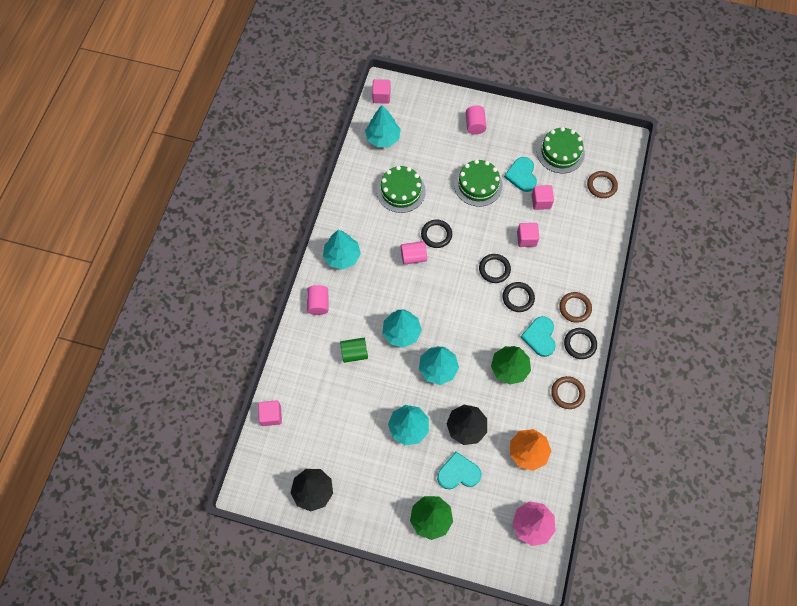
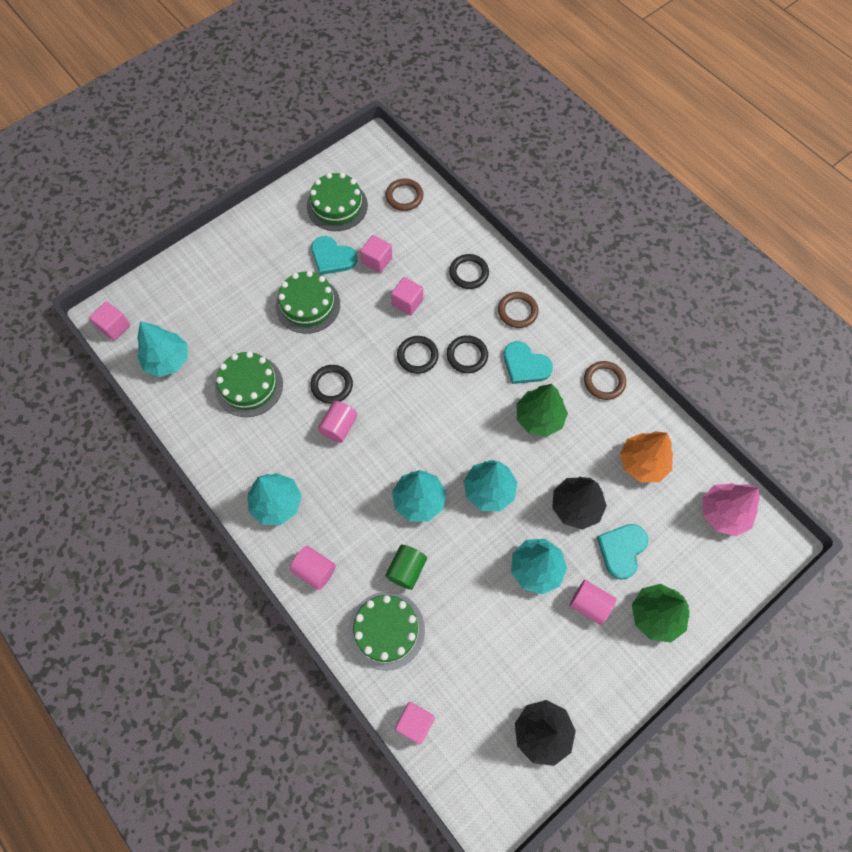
camera: 55 degrees left, 0 degrees up
pink cylinder [466,105,486,135] -> pink cylinder moved to [570,580,616,625]
black ring [564,328,597,359] -> black ring moved to [449,254,489,289]
none -> green cake [348,592,425,671]

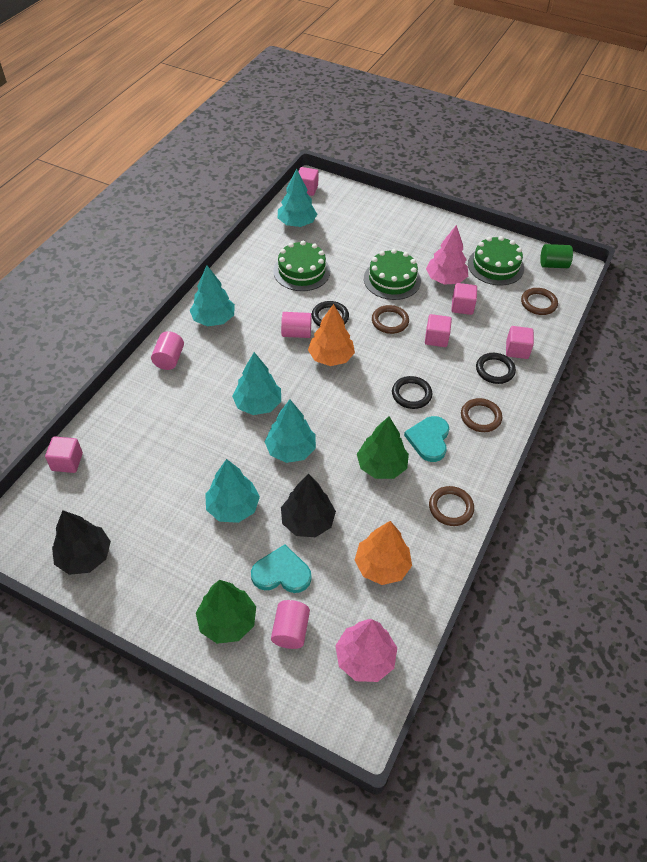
camera: 65 degrees right, 15 degrees down
turquoise heart [311,236,357,275] -> pink tree [426,225,468,285]
green cake [348,592,425,671] -> none
green cylinder [385,545,427,590] -> green cylinder moved to [540,244,573,268]
black ring [397,336,439,374] -> none
pink cylinder [570,580,616,625] -> pink cylinder moved to [271,600,310,649]
none -> orange tree [308,304,355,366]
none -> brown ring [372,305,409,334]
none -> pink cube [506,326,534,359]

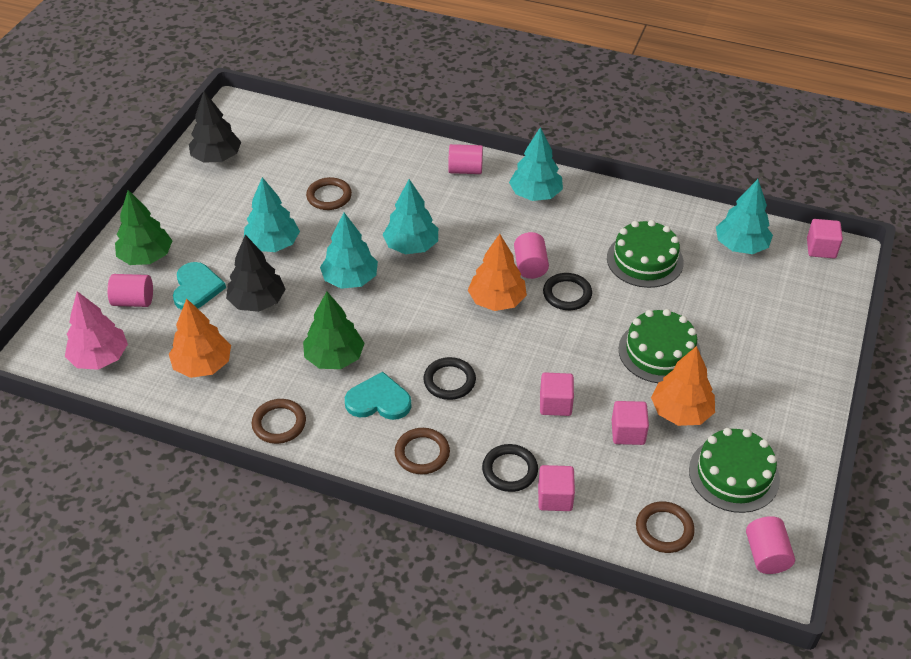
camera: 85 degrees right, 5 degrees down
pink cube [45,436,83,473] -> none
brown ring [372,305,409,334] -> brown ring moved to [306,177,352,210]
pink tree [426,225,468,285] -> orange tree [651,346,715,426]
green cylinder [540,244,573,268] -> pink cylinder [746,516,795,574]

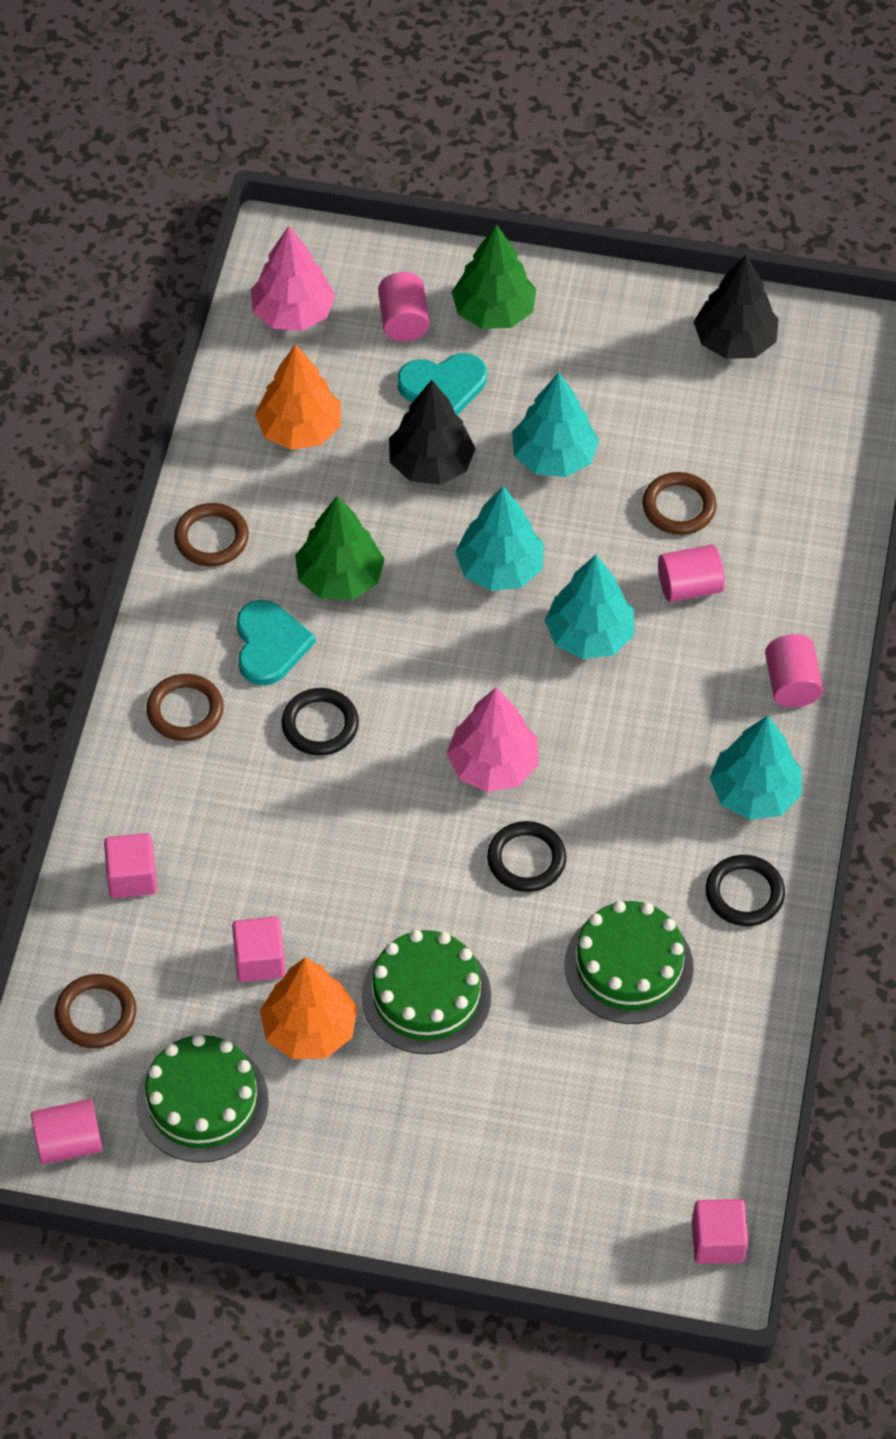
camera: 80 degrees right, 10 degrees up
orange tree [468,234,527,311] -> pink tree [447,687,539,792]
black ring [482,444,538,492] -> black ring moved to [705,855,785,926]
pink cylinder [514,232,549,279] -> pink cylinder moved to [658,544,725,602]
pink cube [540,373,574,416] -> none
turquoise tree [716,179,773,254] -> none

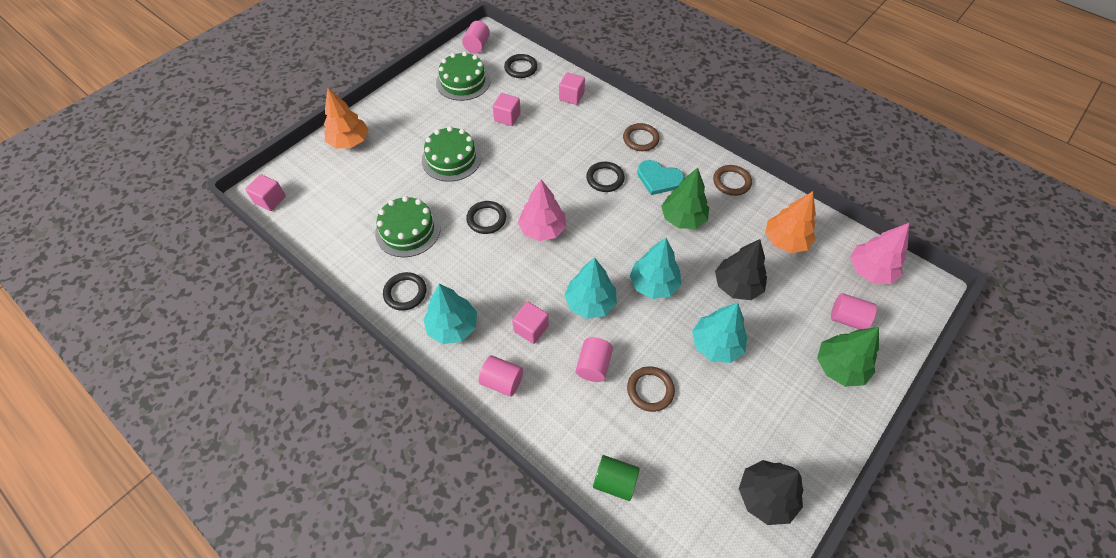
camera: 120 degrees right, 0 degrees up
brown ring [55,974,137,1048] -> black ring [504,54,538,78]
orange tree [260,958,357,1059] -> orange tree moved to [324,88,369,149]
turquoise heart [398,353,487,415] -> none
none -> pink cube [512,302,549,344]
none -> green cylinder [593,455,640,501]

